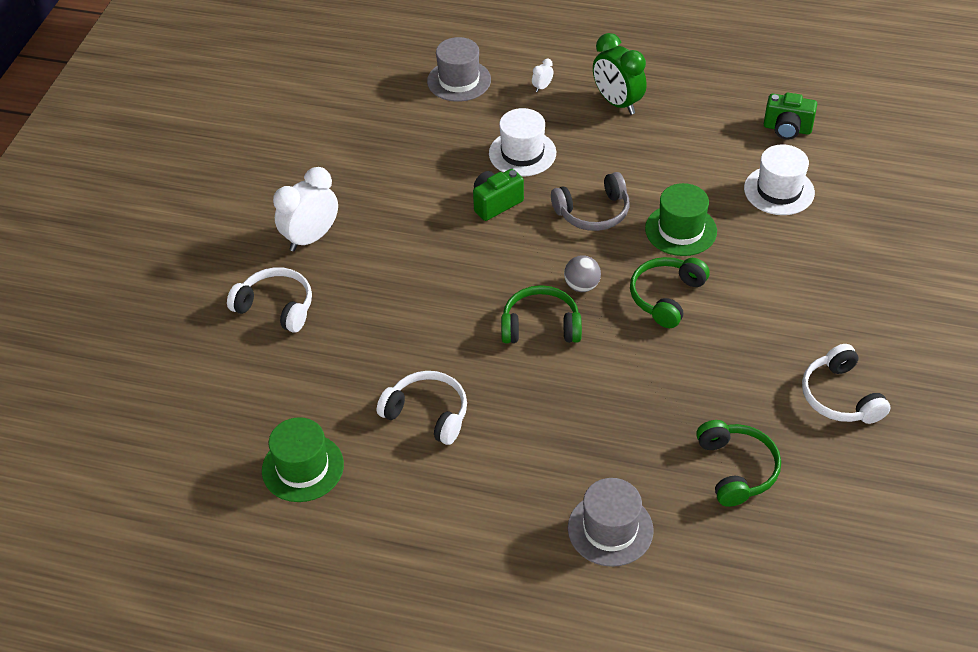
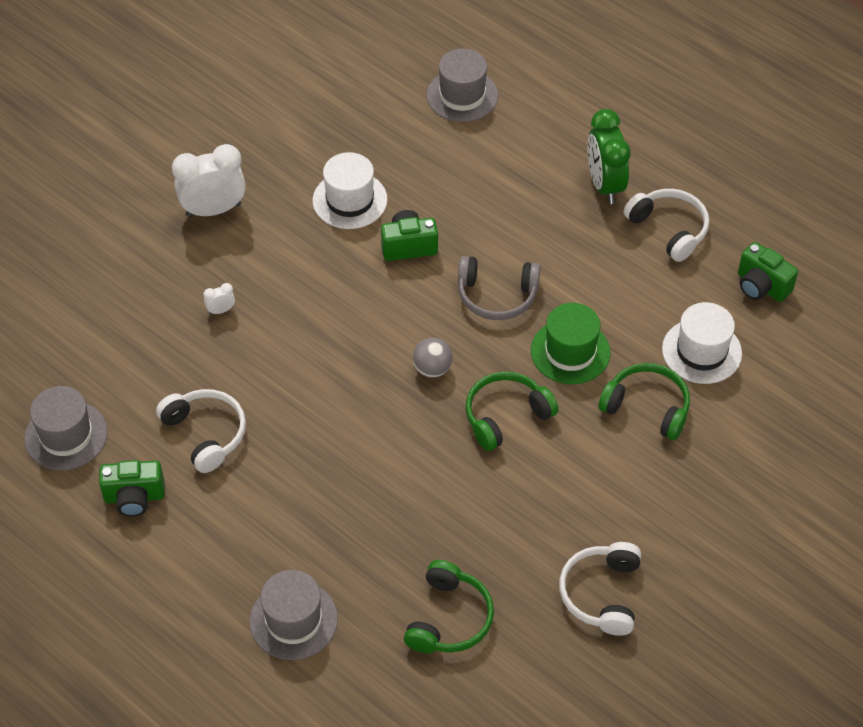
camera: 25 degrees right, 5 degrees up
white headphones [227,267,312,333] -> white headphones moved to [624,189,709,262]
green hat [262,417,344,502] -> grey hat [24,386,108,470]
white hat [489,108,556,177] -> white hat moved to [313,152,387,229]
green headphones [501,285,582,343] -> green headphones moved to [598,363,690,440]
white clock [532,59,553,92] -> white clock moved to [203,283,235,315]
none -> green camera [99,460,165,516]

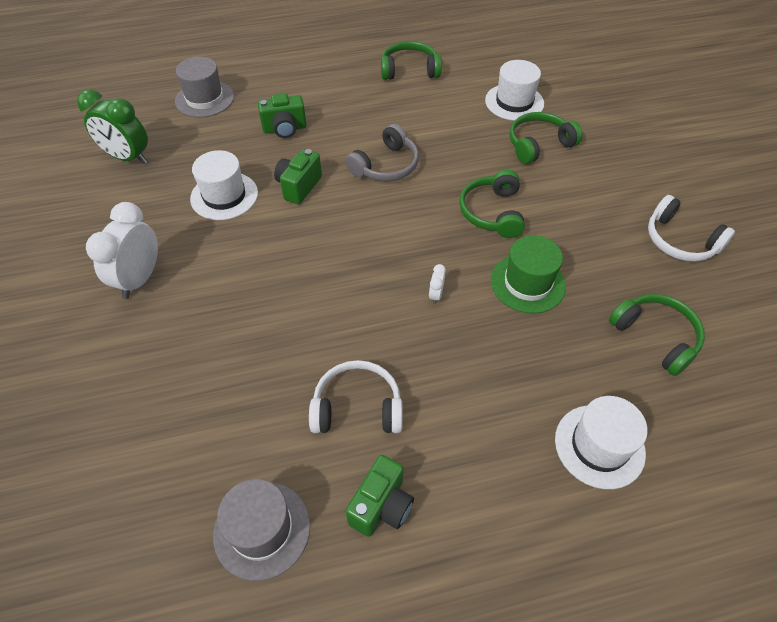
camera: 55 degrees left, 0 degrees up
white clock [203,283,235,315] -> white clock moved to [429,264,446,304]
grey hat [250,570,338,660] -> white hat [555,396,648,489]
grey ball [413,338,453,377] -> none
green hat [531,303,610,384] -> green hat moved to [491,235,566,314]
green clock [587,109,631,204] -> green clock moved to [77,89,148,164]
white headphones [624,189,709,262] -> green headphones [381,41,442,80]
green camera [738,242,798,302] -> green camera moved to [258,93,307,138]

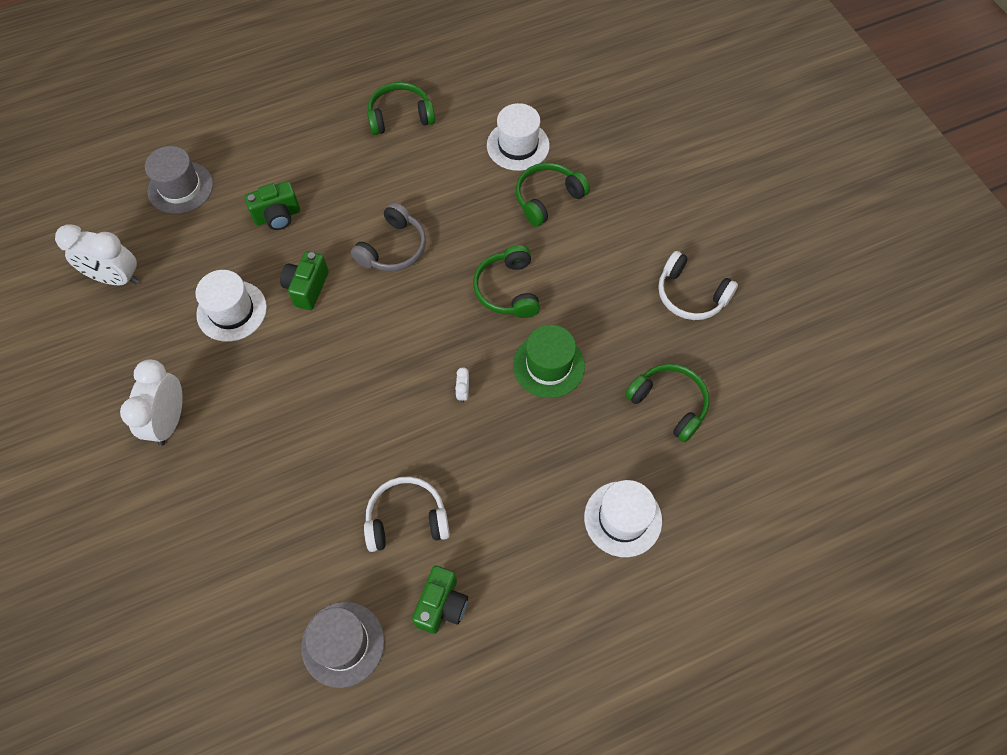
camera: 10 degrees left, 10 degrees up
green clock [77,89,148,164] -> white clock [55,224,139,285]

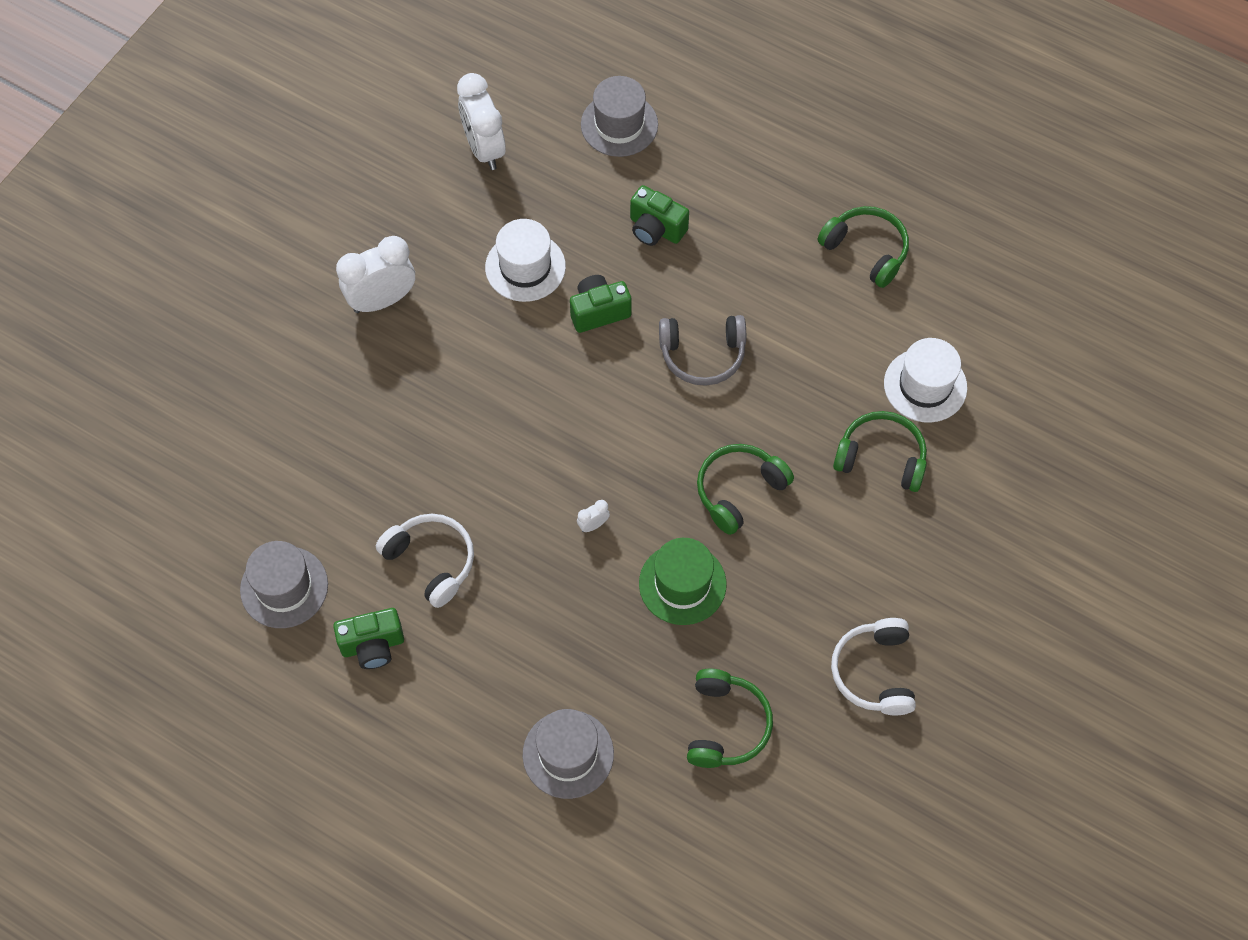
camera: 55 degrees right, 0 degrees up
white hat [584,480,662,557] -> grey hat [523,709,614,799]

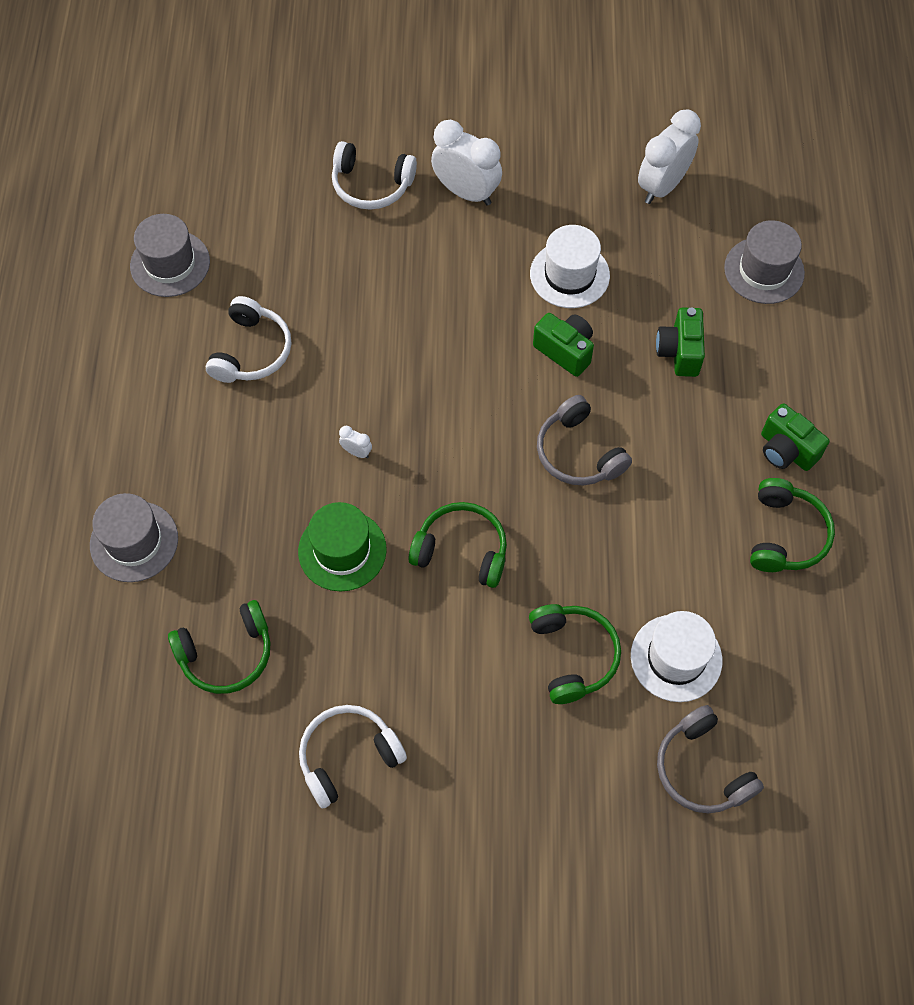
camera: 60 degrees right, 0 degrees up
green camera [333,608,404,669] -> green camera moved to [761,403,830,471]
none -> white headphones [332,141,417,210]
none -> grey headphones [657,705,764,813]

